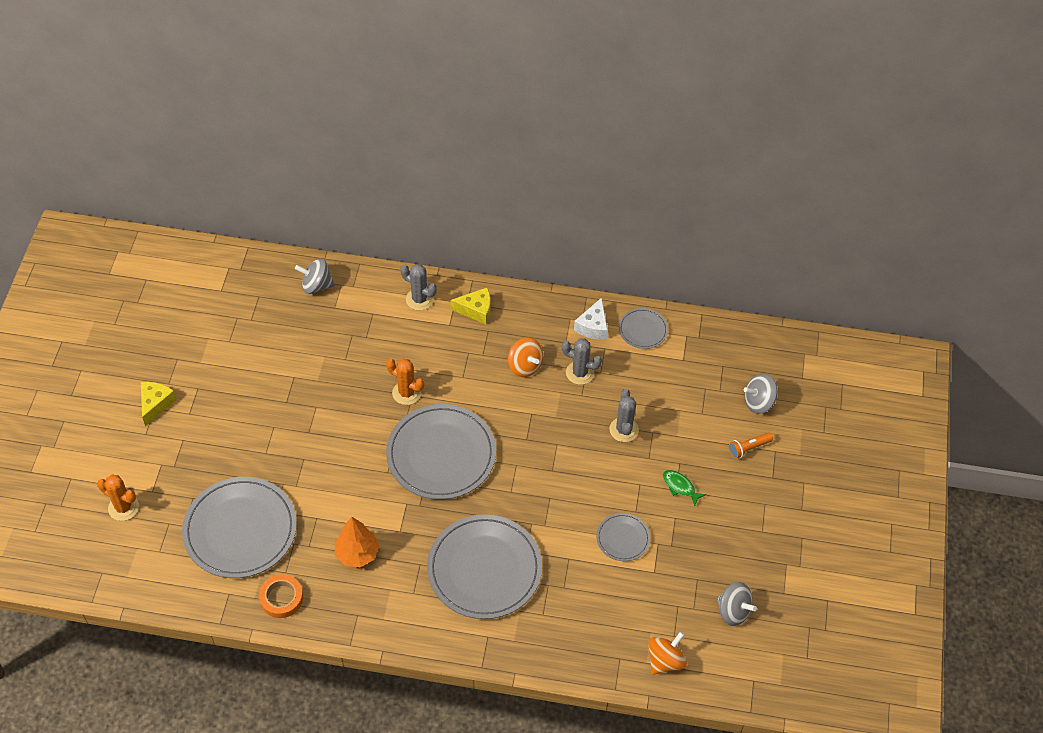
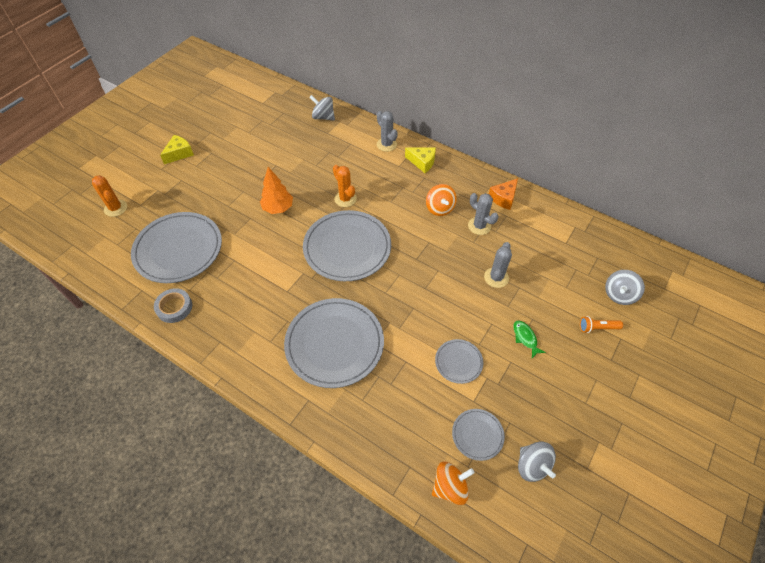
camera: 25 degrees right, 0 degrees up
orange tape [259,574,303,618] -> grey tape [154,288,192,323]
orange tree [335,517,379,567] -> orange tree moved to [260,167,293,214]
white cheese [574,298,608,340] -> orange cheese [489,178,518,210]
grey plate [619,308,668,349] -> grey plate moved to [452,409,505,461]
grey spinning top [744,374,778,414] -> grey spinning top turned 60 degrees counterclockwise [605,270,645,305]

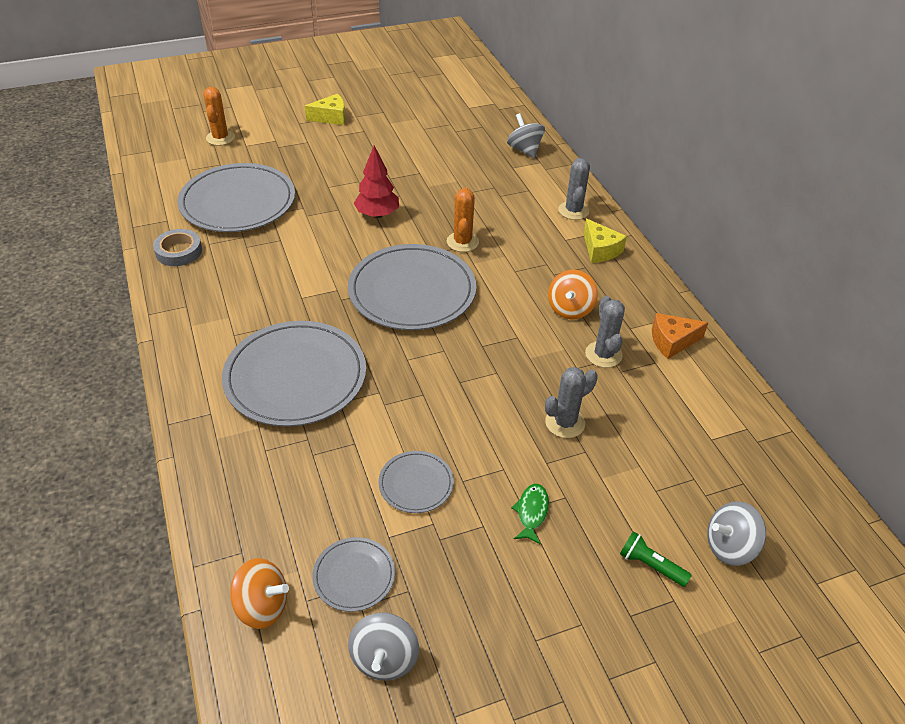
camera: 35 degrees right, 10 degrees down
orange tree [260,167,293,214] -> red tree [354,146,399,218]
orange flashlight [580,316,623,333] -> green flashlight [620,531,692,587]

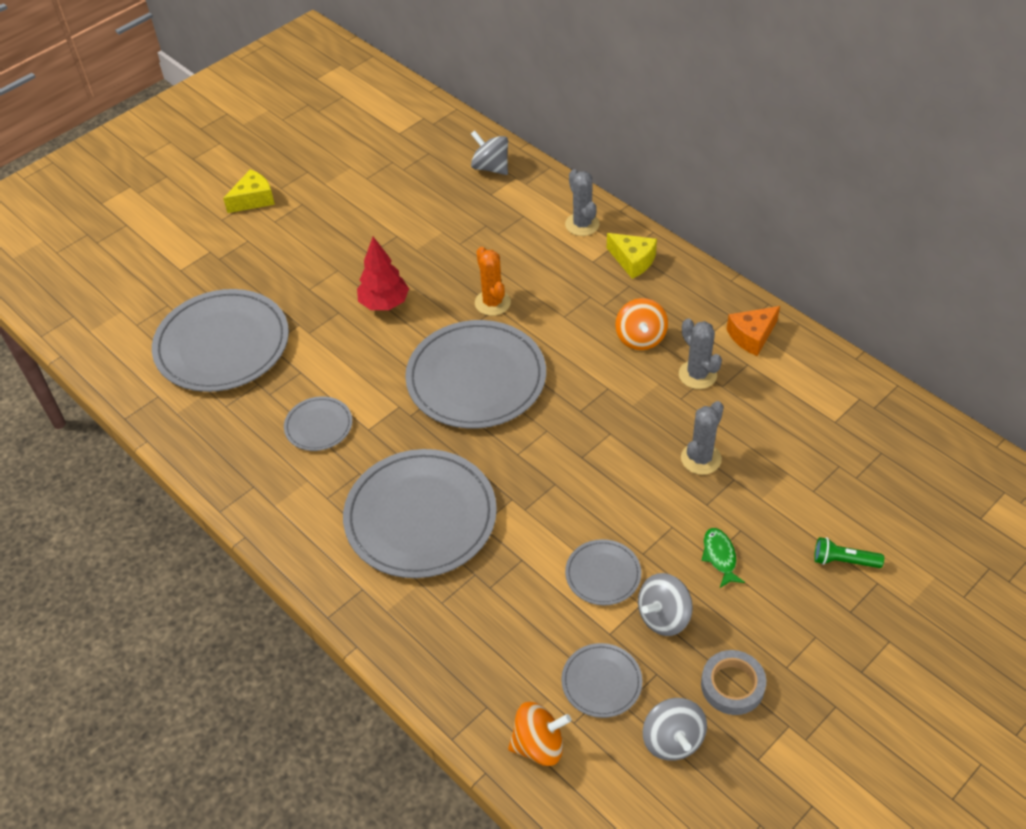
camera: 20 degrees left, 5 degrees up
grey tape [153,229,202,266] -> grey tape moved to [701,650,766,715]
orange cactus [203,87,235,146] -> none
grey spinning top [707,501,766,566] -> grey spinning top moved to [638,573,693,636]
none -> grey plate [284,396,352,451]

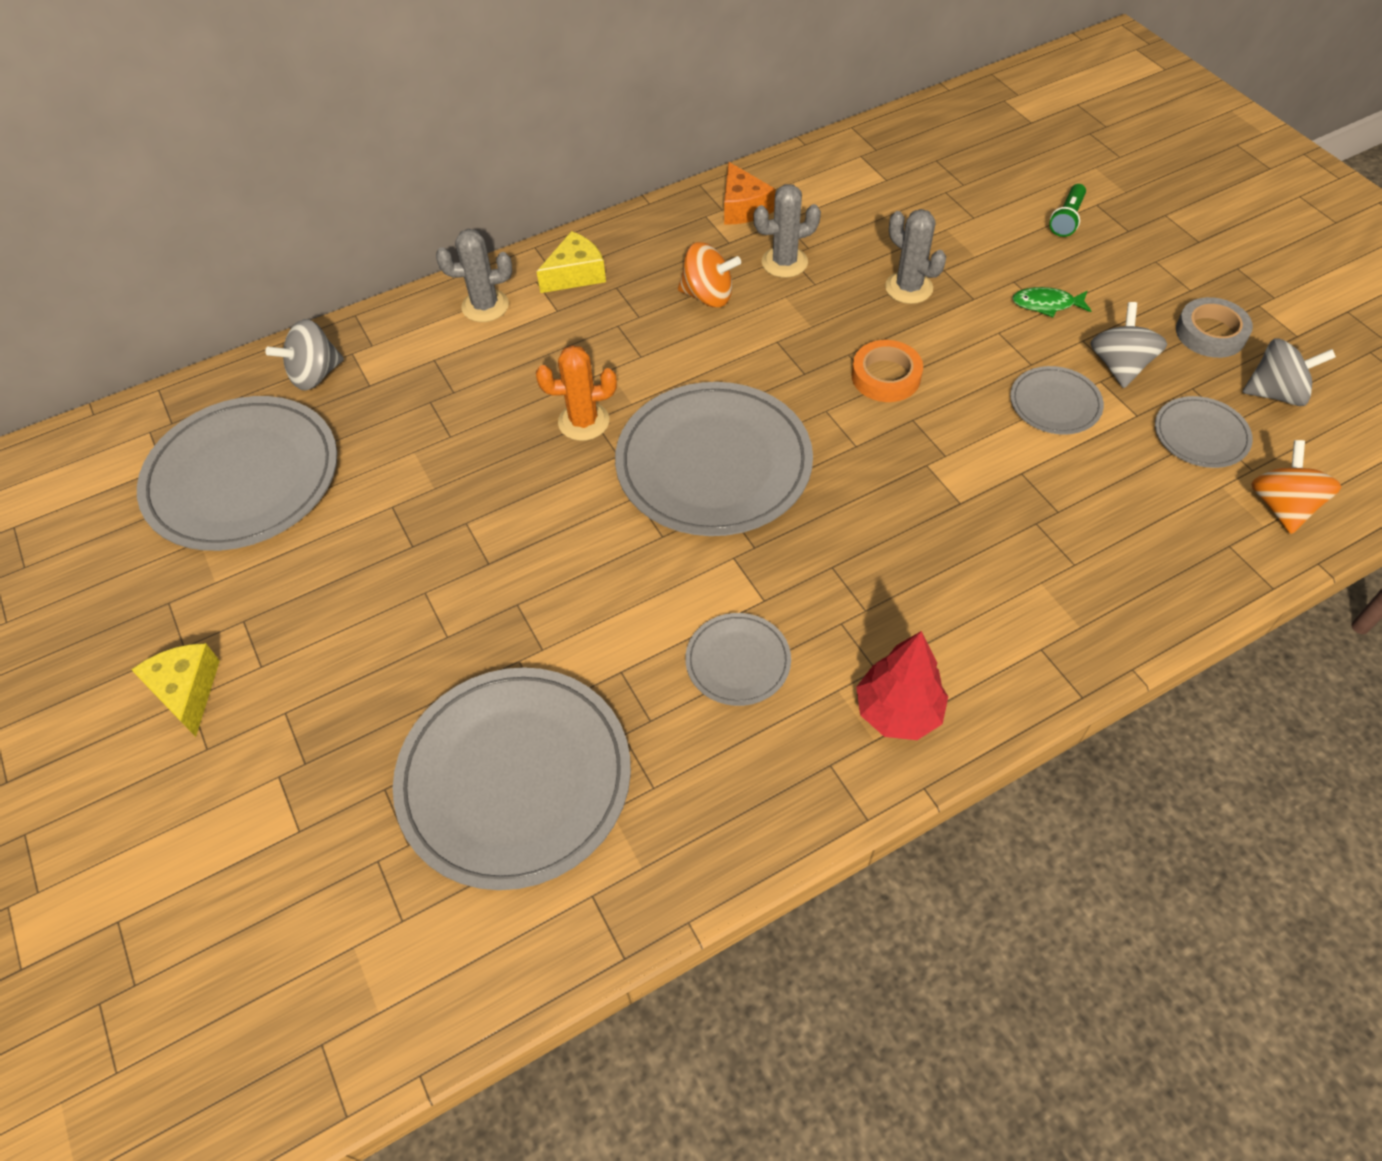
camera: 75 degrees left, 5 degrees up
grey plate [343,449,497,578] -> grey plate moved to [137,396,337,551]
red tree [357,237,409,310] -> red tree moved to [856,631,948,740]
grey spinning top [638,573,693,636] -> grey spinning top turned 150 degrees counterclockwise [1090,302,1167,388]
none -> orange tape [852,340,923,402]

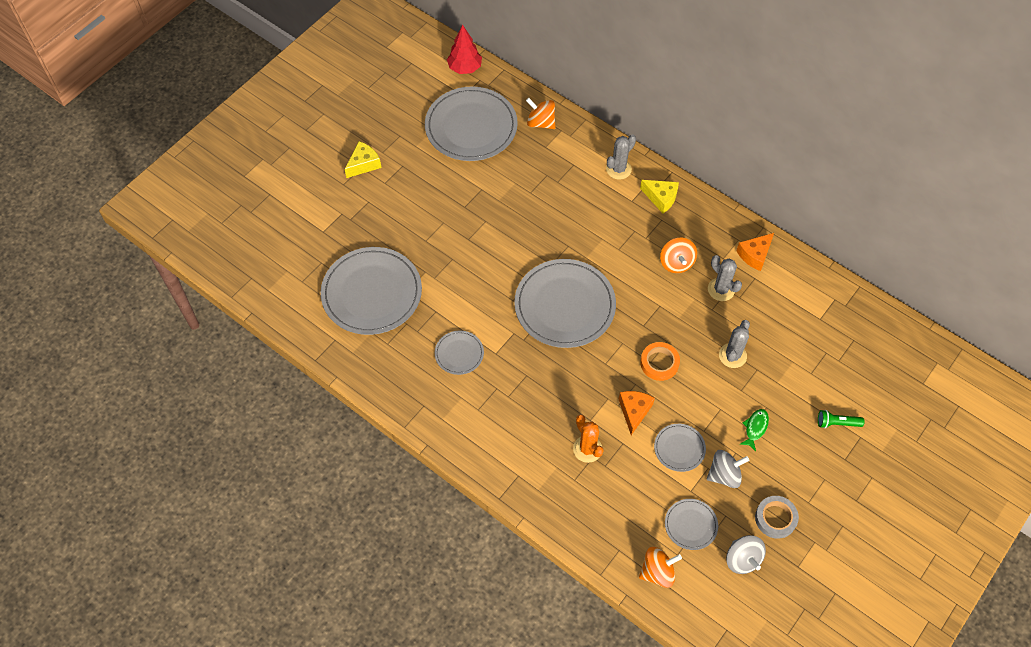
camera: 65 degrees right, 5 degrees up
grey spinning top [265,319,344,391] -> orange spinning top [526,98,556,129]
grey cactus [436,229,512,322] -> grey cactus turned 75 degrees clockwise [606,134,636,180]
orange cactus [536,345,617,441] -> orange cactus moved to [573,415,604,463]
red tree [856,631,948,740] -> red tree moved to [447,25,482,74]
green fish [1012,287,1091,317] -> green fish turned 45 degrees clockwise [740,409,769,451]
none -> orange cheese [619,391,655,435]

